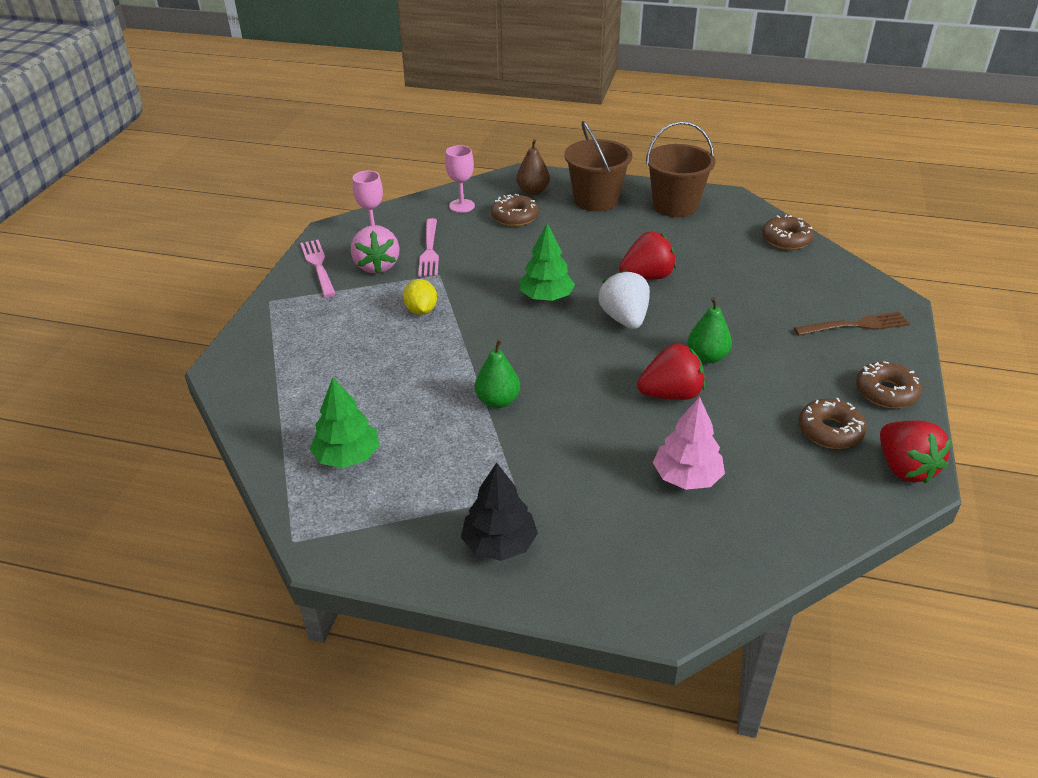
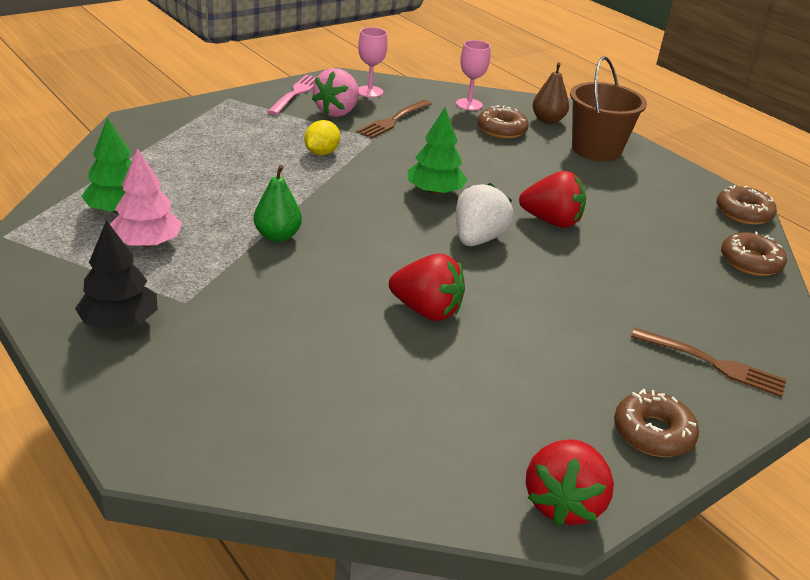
camera: 35 degrees right, 5 degrees down
pink fork [418,218,439,277] -> brown fork [357,100,432,138]
brown bucket [646,122,716,217] -> none
pink tree [653,397,725,490] -> pink tree moved to [110,148,182,247]
green pear [688,297,732,363] -> none
brown donut [799,398,867,449] -> brown donut moved to [717,185,777,225]

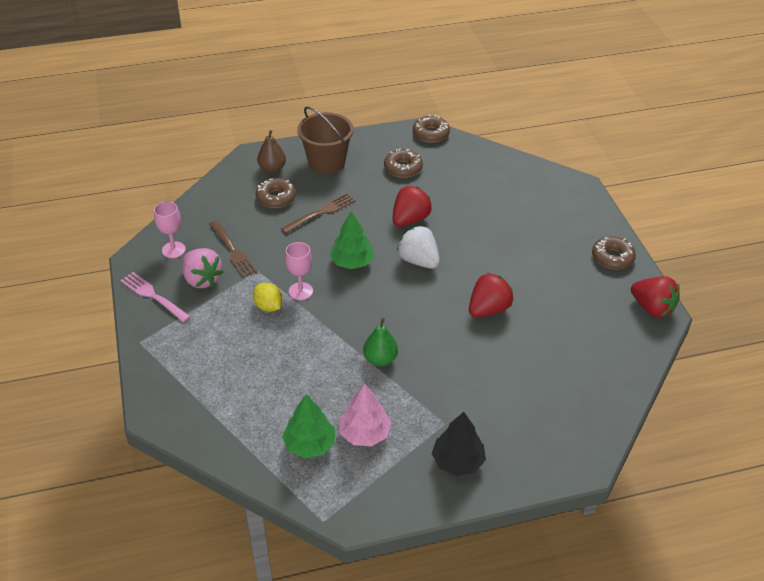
camera: 65 degrees left, 10 degrees up
pink goblet [456,40,490,111] -> pink goblet moved to [285,242,313,300]
brown fork [631,328,787,397] -> brown fork moved to [281,193,355,234]
brown donut [721,232,787,276] -> brown donut moved to [384,149,423,178]

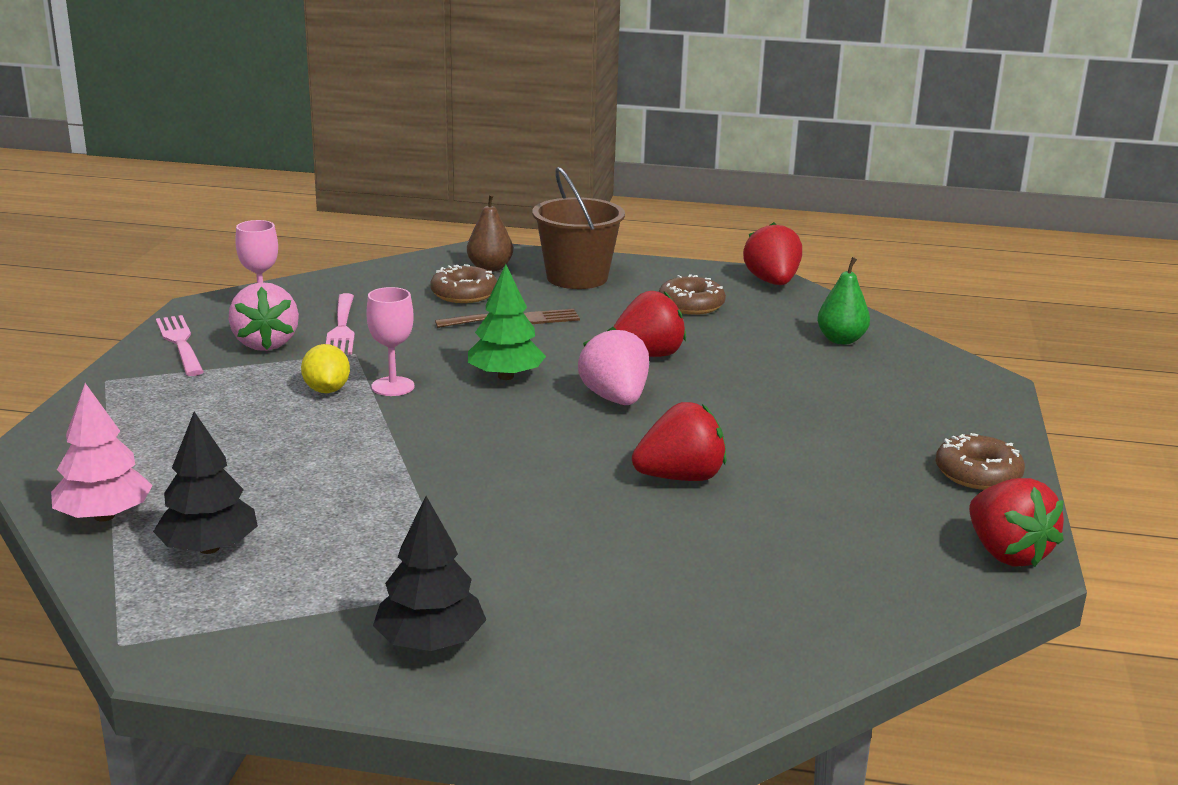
camera: 25 degrees right, 20 degrees down
brown fork [209,220,257,278] -> pink fork [326,293,355,355]
green tree [282,394,335,458] -> black tree [153,412,258,554]
pink tree [339,383,391,446] -> pink tree moved to [51,383,153,522]
green pear [363,318,398,366] -> green pear moved to [817,257,870,345]
white strawberry [397,226,440,269] -> pink strawberry [578,327,649,405]
brown donut [413,115,450,143] -> red strawberry [743,222,802,285]

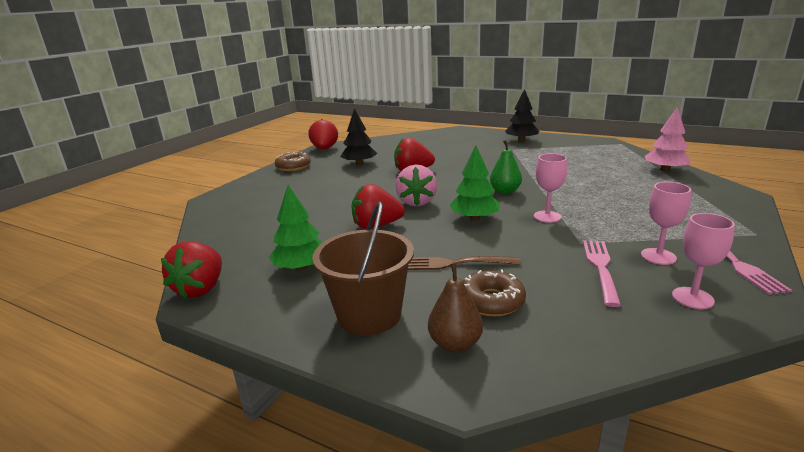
camera: 160 degrees left, 0 degrees up
black tree [153,412,258,554] -> black tree moved to [341,108,377,166]
pink strawberry [229,282,299,351] -> pink goblet [641,182,691,265]
yellow lemon [301,344,350,393] -> none
brown donut [658,274,726,315] -> green tree [269,185,323,271]
green pear [817,257,870,345] -> green pear moved to [490,140,522,194]

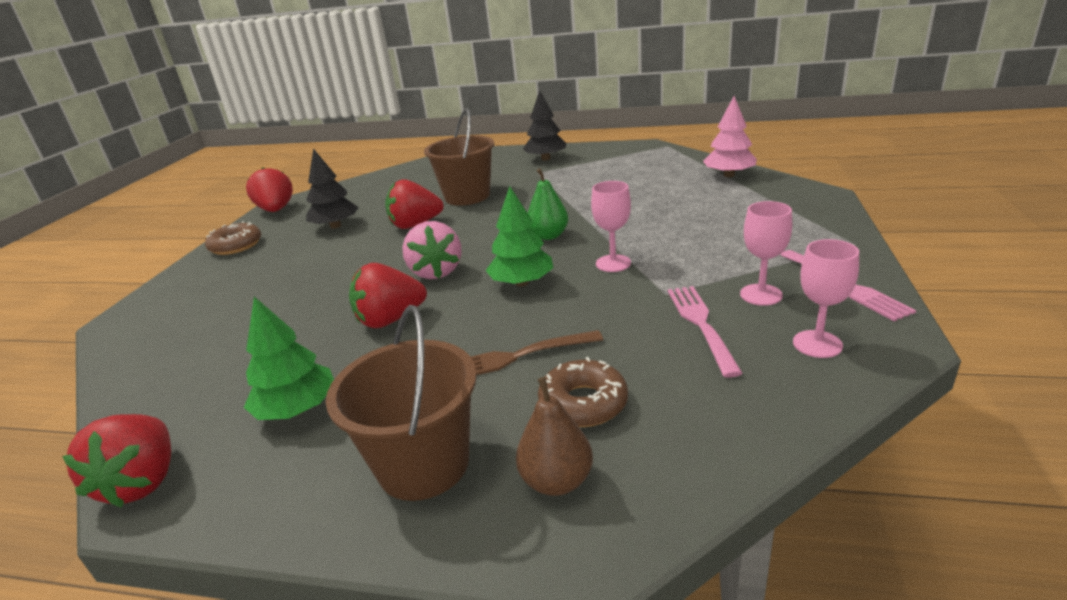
camera: 15 degrees left, 5 degrees up
none -> brown bucket [424,108,494,206]

